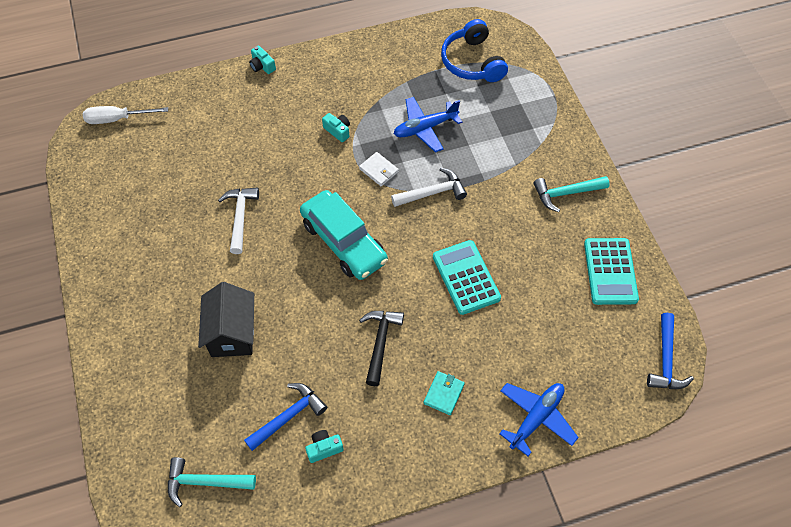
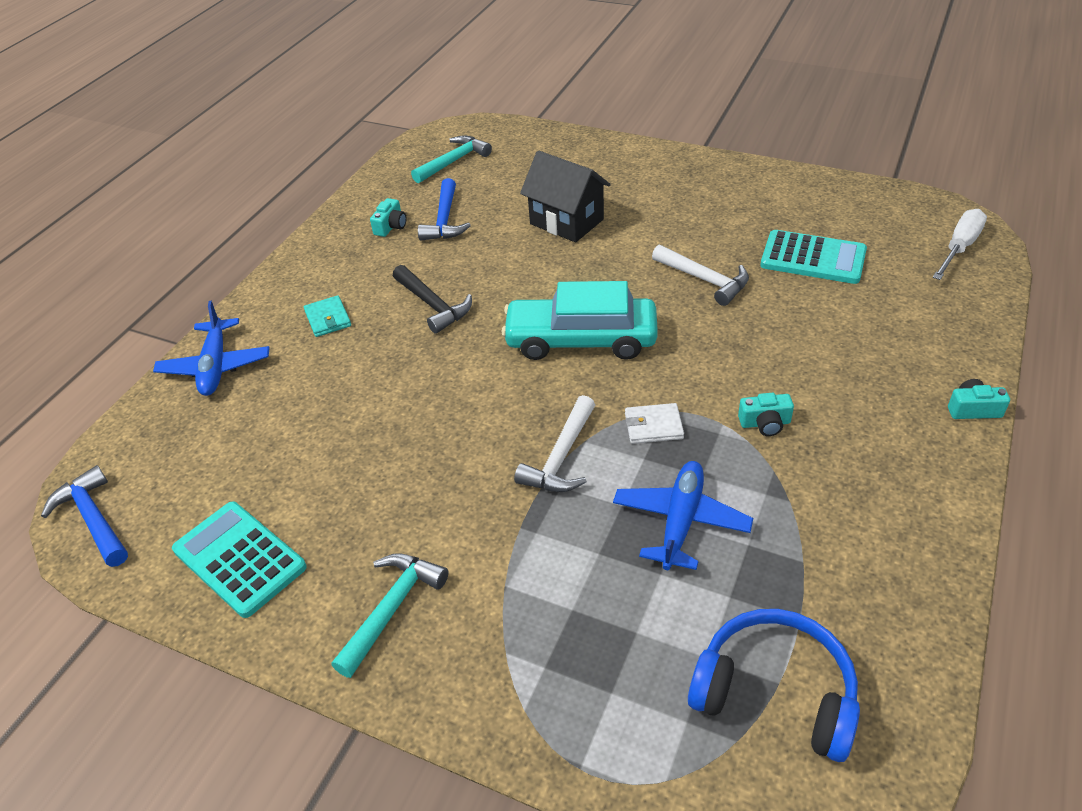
camera: 135 degrees right, 15 degrees down
turquoise calculator [433,240,501,315] -> turquoise calculator moved to [760,230,867,284]

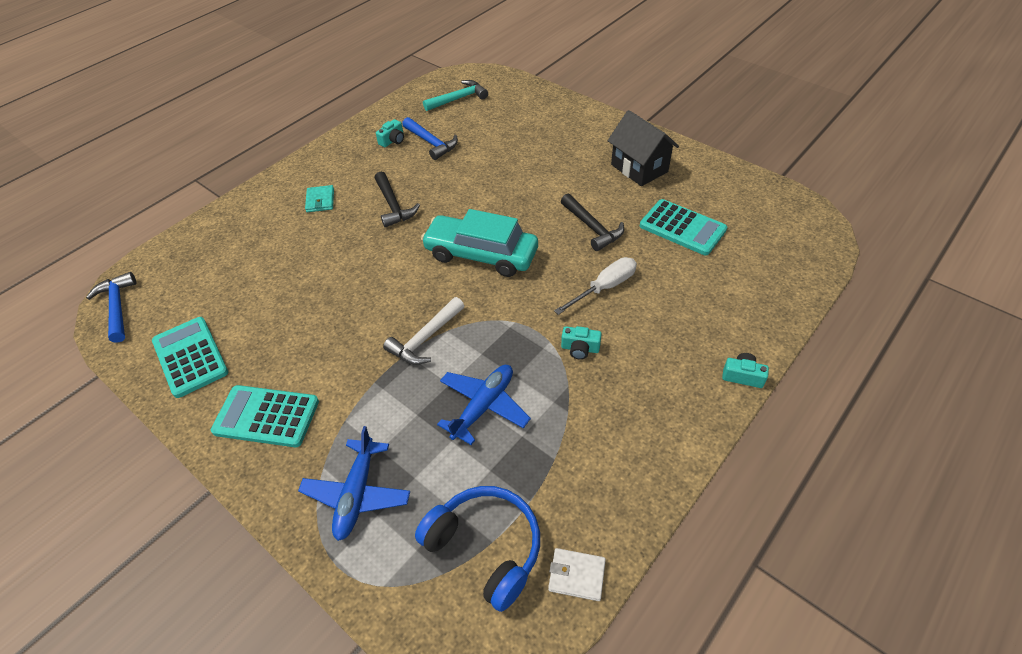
camera: 15 degrees right, 5 degrees up
blue plane [153,300,270,396] -> blue plane moved to [298,426,410,541]
turquoise hammer [331,553,449,678] -> turquoise calculator [211,385,319,447]
blue hammer [418,178,471,241] -> blue hammer turned 60 degrees counterclockwise [402,117,458,160]
black house [520,151,611,242] -> black house moved to [608,110,679,186]
white wallet [625,403,684,444] -> white wallet moved to [548,548,606,601]
white hammer [652,245,749,306] -> black hammer [561,193,624,251]
white screwdriver [933,209,987,280] -> white screwdriver moved to [554,257,637,315]

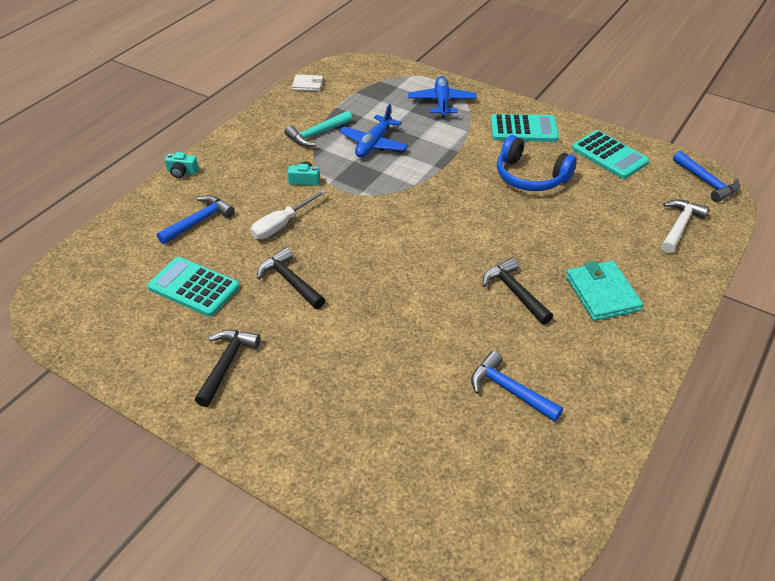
camera: 170 degrees right, 5 degrees down
turquoise wallet [305,185,334,212] -> turquoise wallet [566,261,643,321], size x1.72
turquoise camera [376,119,404,147] -> none
white hammer [383,297,464,365] -> white hammer moved to [661,199,709,253]
blue headphones [415,486,540,612] -> blue headphones moved to [497,135,577,191]
turquoise car [421,209,538,277] -> none
turquoise hammer [423,80,488,111] -> turquoise hammer moved to [285,111,352,147]
black house [608,110,679,186] -> black hammer [195,330,261,407]
none -> blue hammer [157,196,235,244]

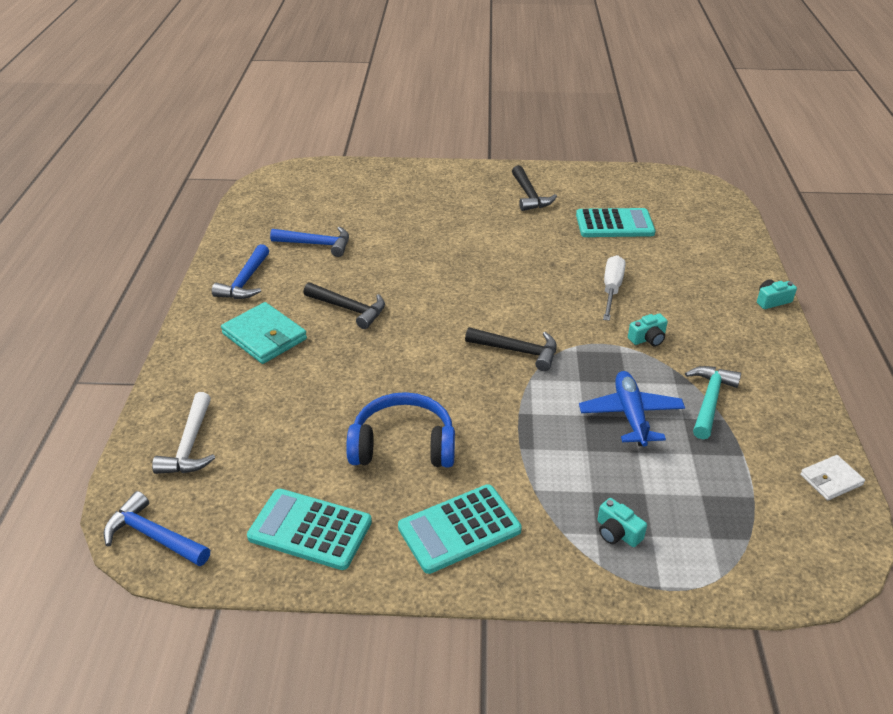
camera: 150 degrees right, 5 degrees down
blue hammer [157,196,235,244] -> blue hammer moved to [212,244,269,299]
black hammer [257,248,325,309] -> black hammer moved to [465,327,557,371]
blue plane [408,76,477,118] -> turquoise camera [597,498,647,547]

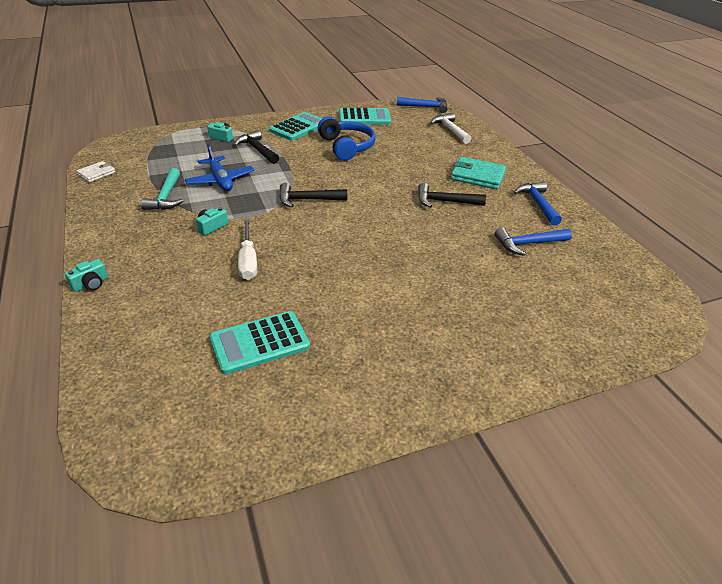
camera: 155 degrees right, 0 degrees up
blue headphones [346,392,455,467] -> blue headphones turned 90 degrees counterclockwise [318,116,375,161]
black hammer [512,165,557,211] -> black hammer moved to [234,130,279,164]

